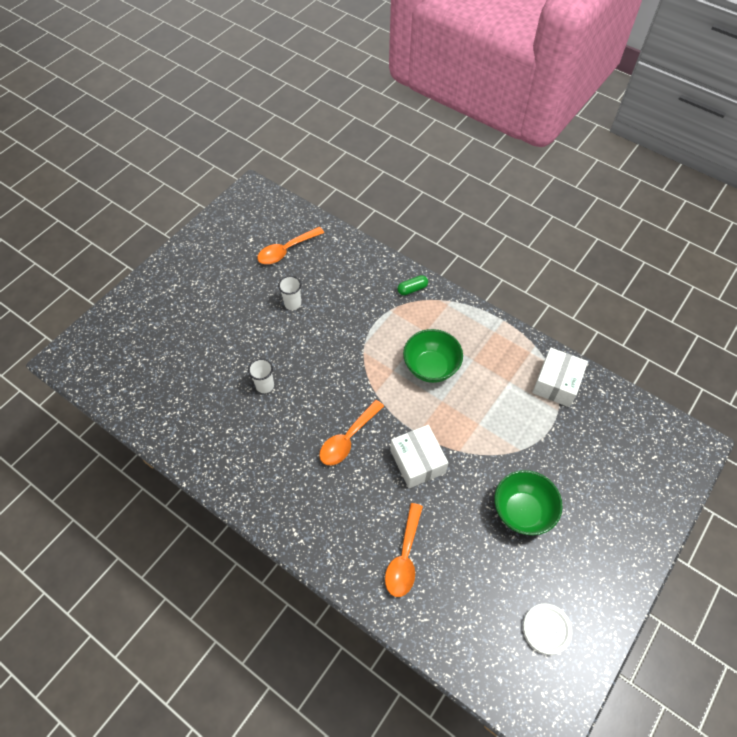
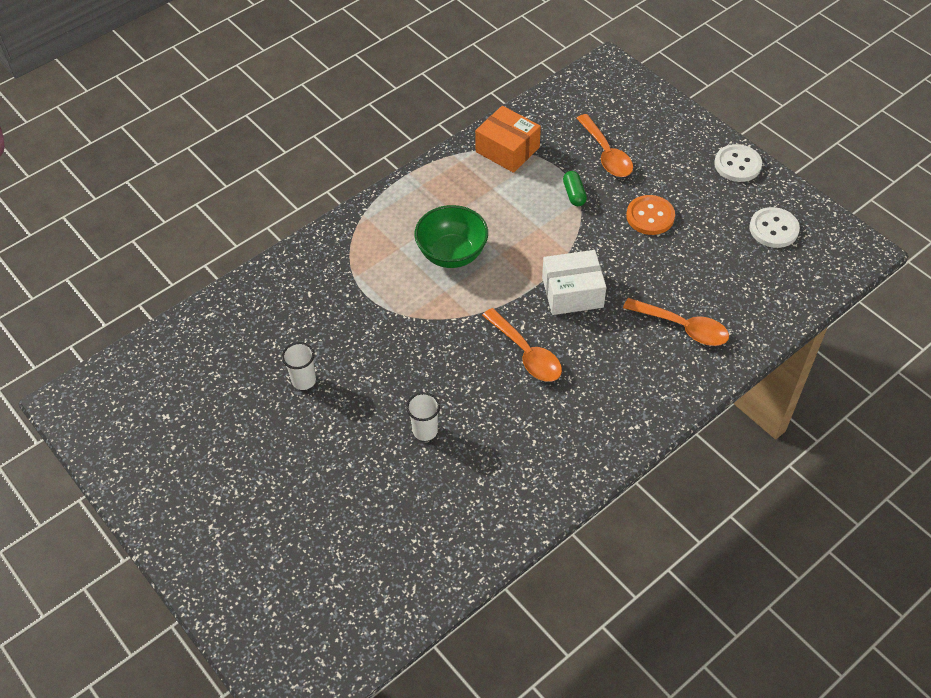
camera: 75 degrees left, 5 degrees down
orange spoon [257,227,324,264] -> orange spoon moved to [576,114,633,177]
green capsule [397,275,428,295] -> green capsule moved to [563,171,587,206]
green bowl [494,470,563,535] -> orange button [626,195,675,235]
white box [532,348,588,407] -> orange box [475,106,541,173]
none -> white button [714,144,762,182]

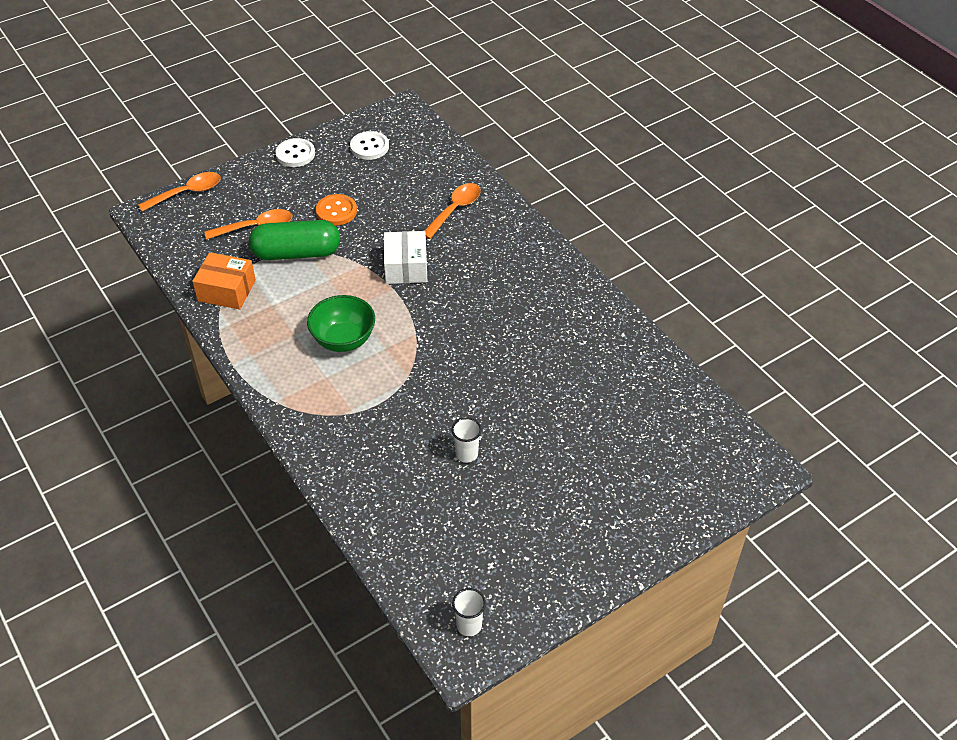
camera: 85 degrees left, 5 degrees down
white cup [406,392,440,441] -> white cup moved to [452,588,486,636]
orange box [475,106,541,173] -> orange box turned 60 degrees clockwise [192,252,256,309]
orange spoon [482,308,562,382] -> orange spoon moved to [138,172,221,212]
green capsule [563,171,587,206] -> green capsule [249,220,340,260], size x2.37

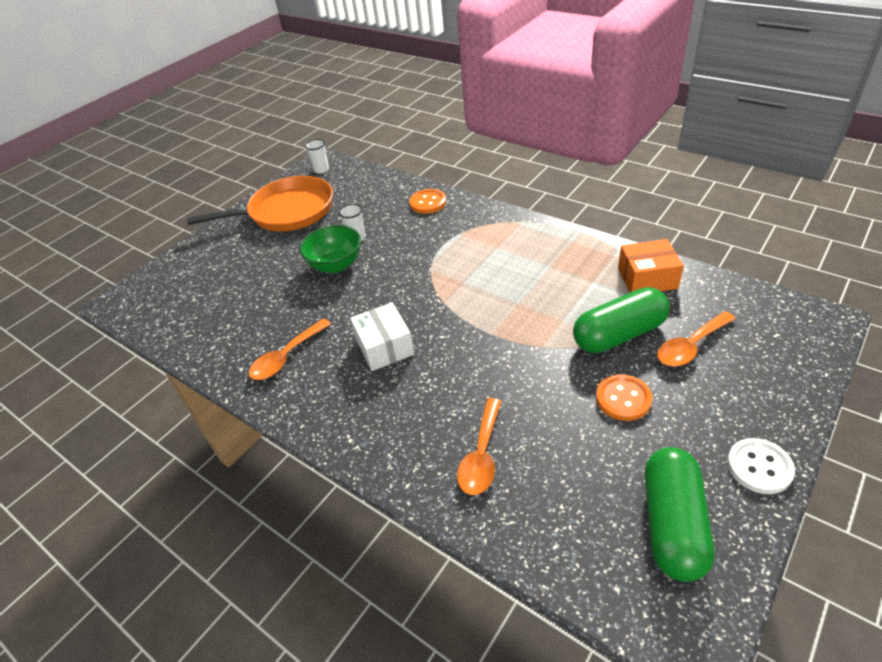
camera: 165 degrees right, 5 degrees down
orange spoon [138,172,221,212] -> orange spoon moved to [249,319,331,380]
green bowl [307,295,375,352] -> green bowl moved to [300,225,361,273]
white button [350,131,389,160] -> green capsule [645,447,714,582]
white box [384,231,427,284] -> white box moved to [350,303,415,371]
none -> orange pan [187,176,333,232]
none -> orange button [409,189,446,214]

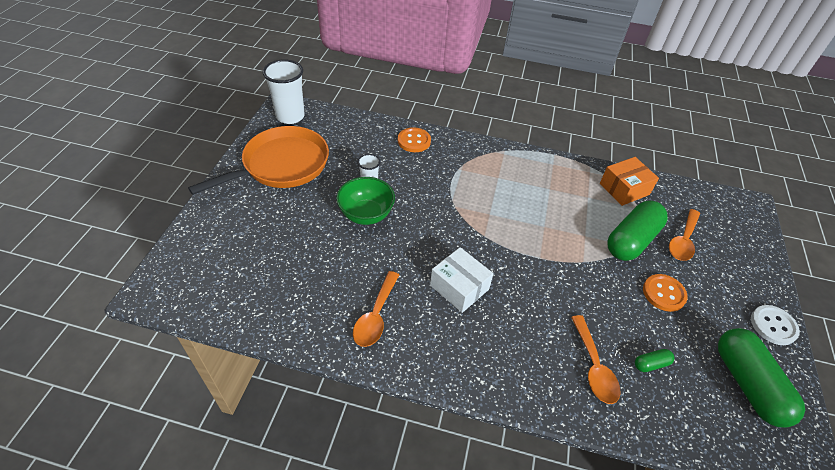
camera: 30 degrees left, 5 degrees up
white cup [305,139,329,174] -> white cup [263,59,305,124], size x1.90
none -> green capsule [635,349,674,372]

